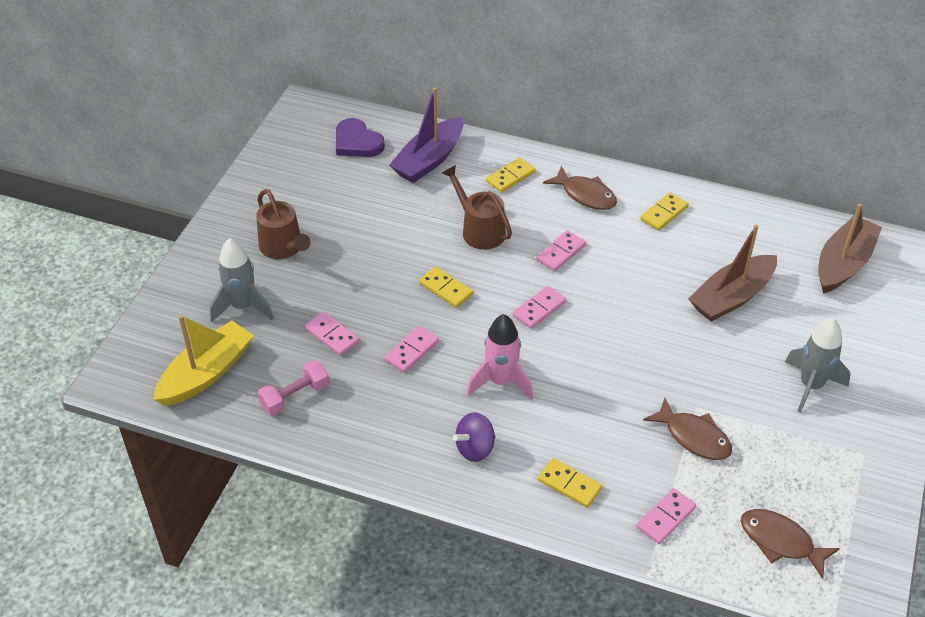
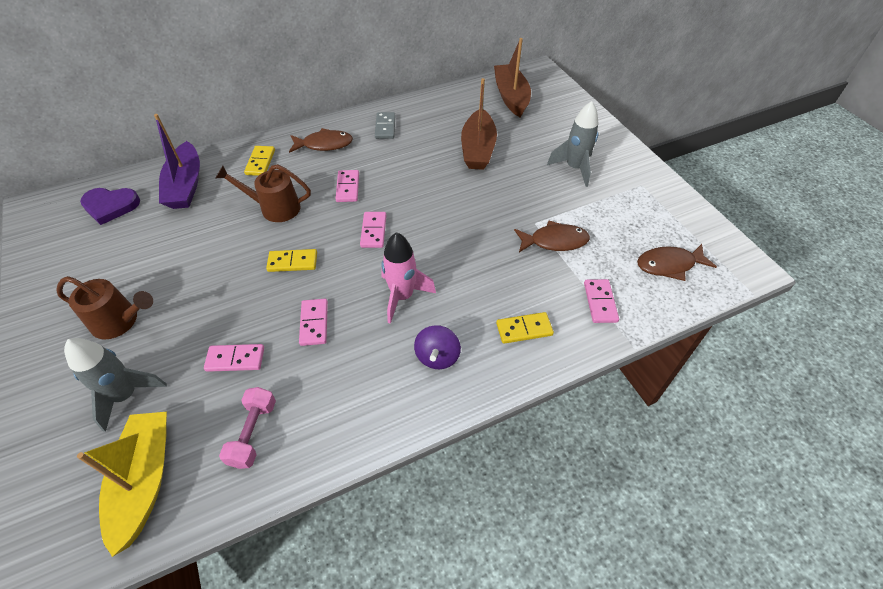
camera: 45 degrees left, 5 degrees up
yellow domino [640,192,689,231] -> grey domino [375,112,395,139]

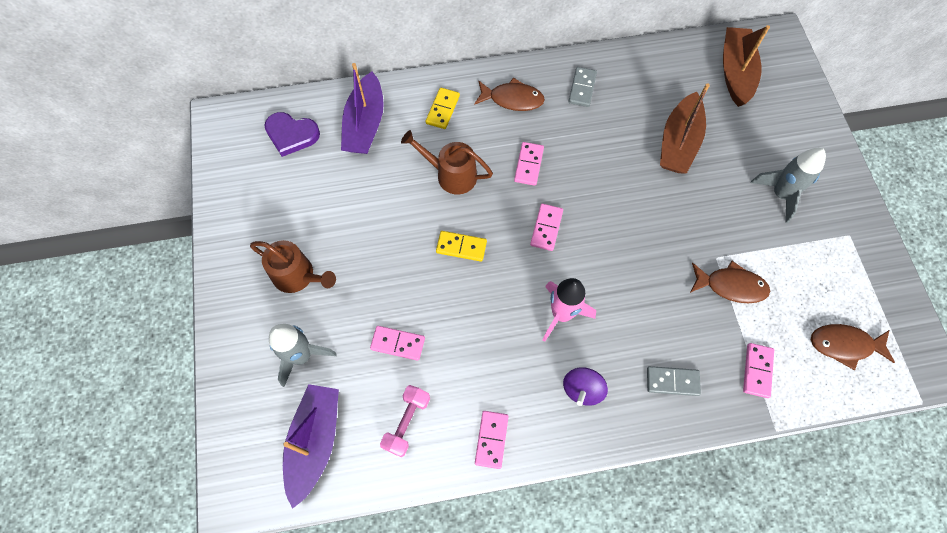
camera: 15 degrees right, 15 degrees up
yellow boat [77,412,167,557] -> purple boat [283,384,339,509]
pink domino [299,299,328,346] -> pink domino moved to [475,411,509,469]
yellow domino [496,312,554,344] -> grey domino [647,366,701,396]

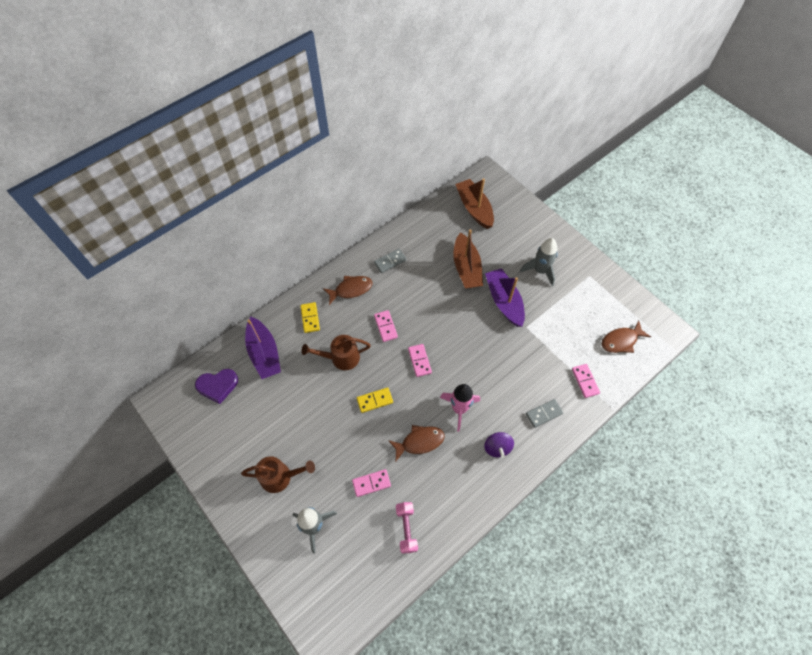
camera: 30 degrees left, 5 degrees down
purple boat [283,384,339,509] -> purple boat moved to [485,268,525,327]
pink domino [475,411,509,469] -> none
grey domino [568,67,597,107] -> grey domino turned 75 degrees clockwise [374,249,407,273]
brown fish [690,261,770,303] -> brown fish moved to [388,425,445,461]

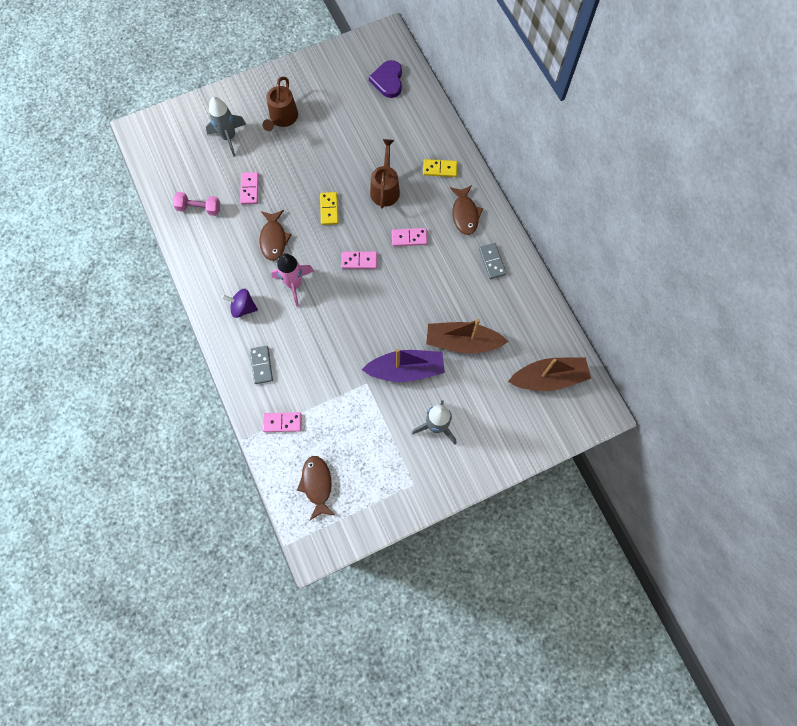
camera: 105 degrees right, 10 degrees up
purple boat [245,317,281,379] -> none

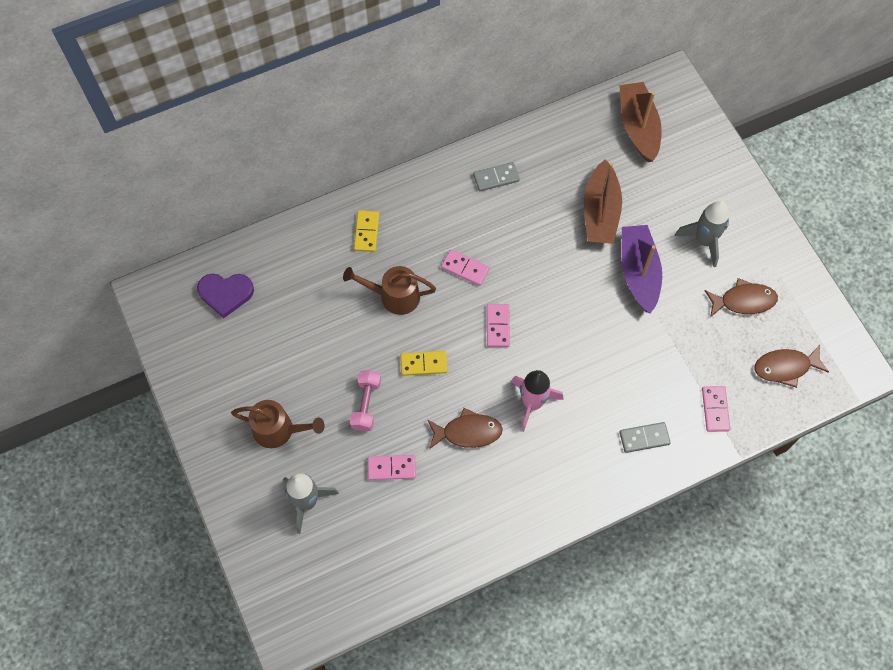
camera: 90 degrees left, 5 degrees down
pink dumbbell [173,192,220,216] -> pink dumbbell moved to [350,370,381,431]
purple spinning top [222,289,258,318] -> none
pink domino [391,228,428,246] -> pink domino turned 60 degrees counterclockwise [441,249,490,286]
brown fish [450,185,483,235] -> brown fish moved to [705,278,778,317]

